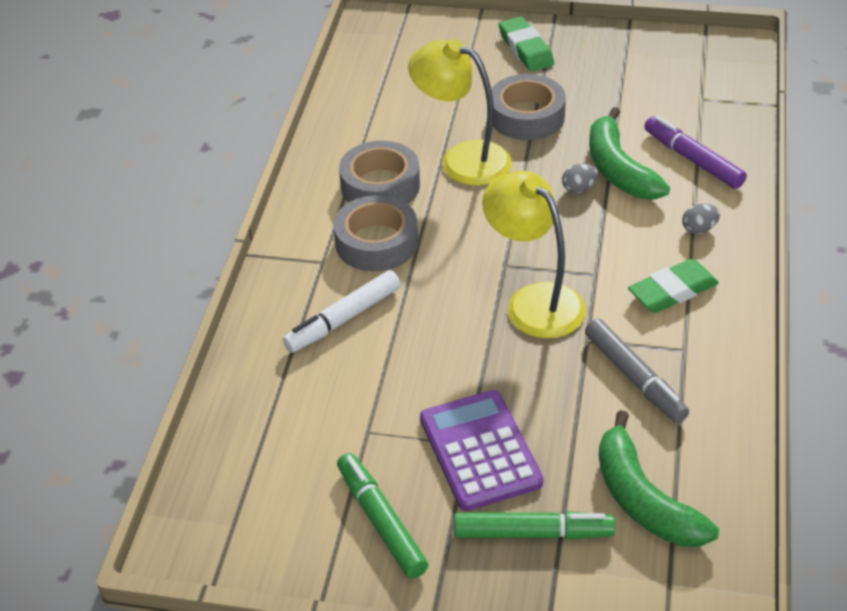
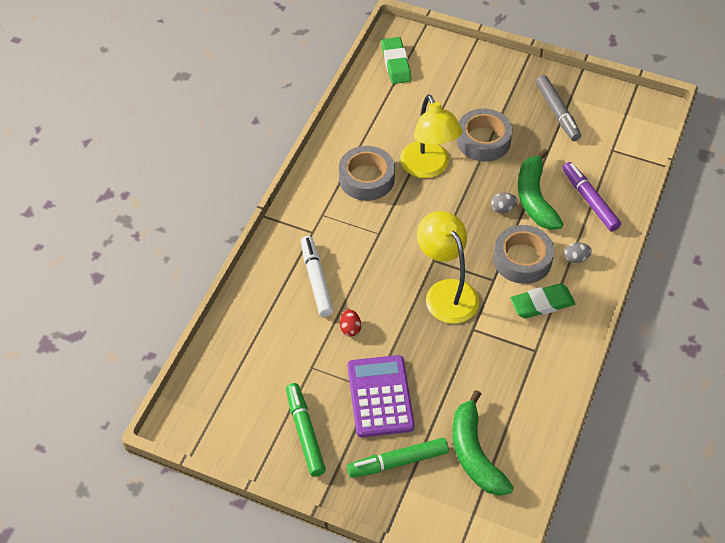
camera: 10 degrees right, 10 degrees up
white marker [283,270,401,353] -> white marker turned 105 degrees clockwise [301,236,334,317]
grey tape [333,195,418,271] -> grey tape moved to [493,225,554,284]
yellow lamp [408,39,512,186] -> yellow lamp turned 150 degrees counterclockwise [400,95,462,178]
green marker [454,511,615,540] -> green marker turned 150 degrees clockwise [347,438,449,478]
green eraser [499,16,554,71] -> green eraser moved to [381,37,411,84]
grey marker [585,319,689,423] -> grey marker moved to [536,75,581,141]
none -> red egg [340,309,361,337]

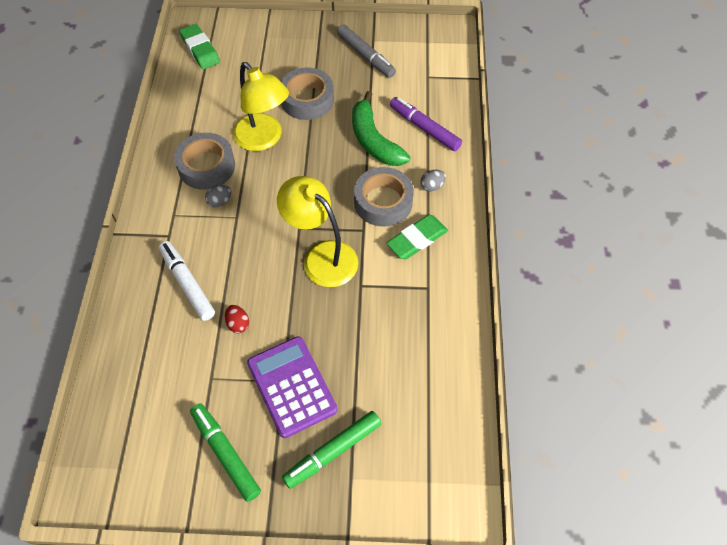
camera: 20 degrees left, 5 degrees up
green banana [452,390,514,496] -> none
grey egg [491,193,517,213] -> grey egg moved to [205,185,232,207]

